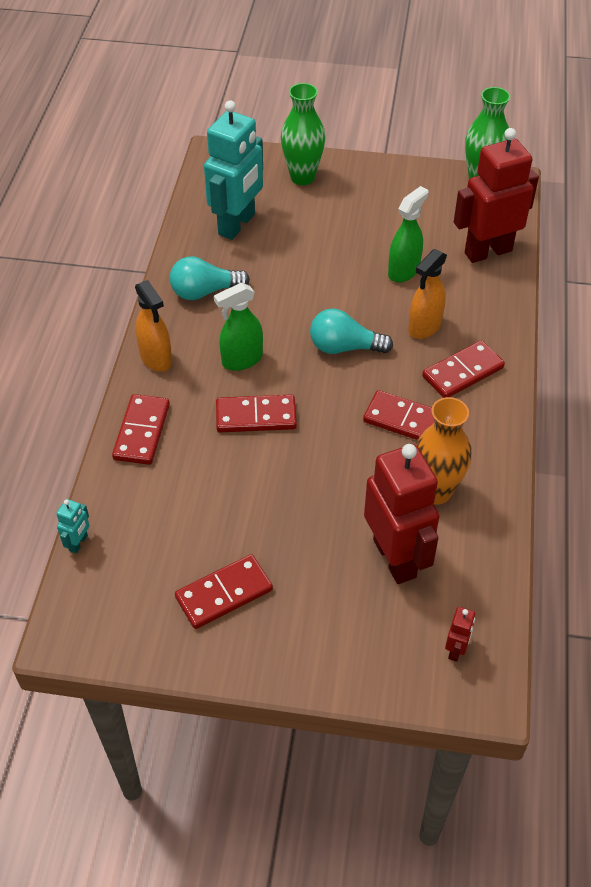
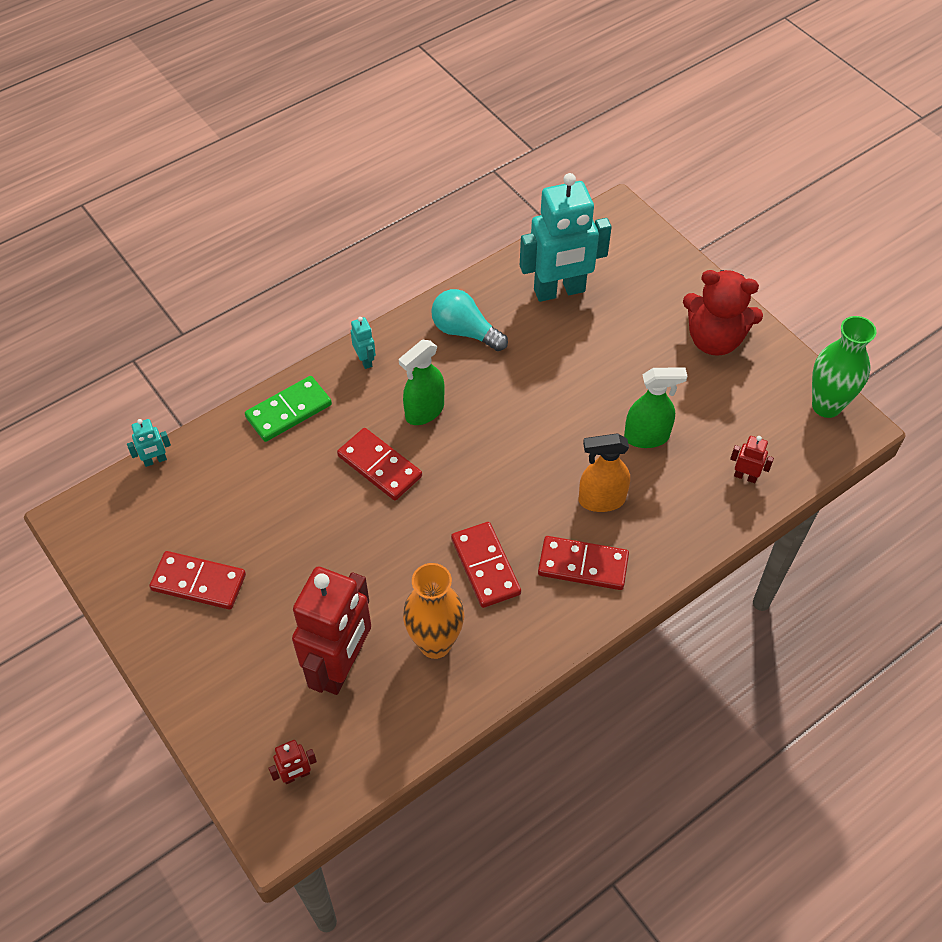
camera: 45 degrees right, 5 degrees up
red domino [112,394,170,465] -> green domino [245,376,332,442]
orange spray bottle [135,280,172,372] -> turquoise robot [351,317,376,369]
green spray bottle [214,283,263,371] -> green spray bottle turned 60 degrees counterclockwise [399,340,445,425]
green vase [281,83,325,185] -> none
turquoise light bulb [310,309,393,354] -> none
red robot [454,128,539,263] -> red robot [730,436,774,483], size x0.41
none -> red teddy bear [683,270,763,355]

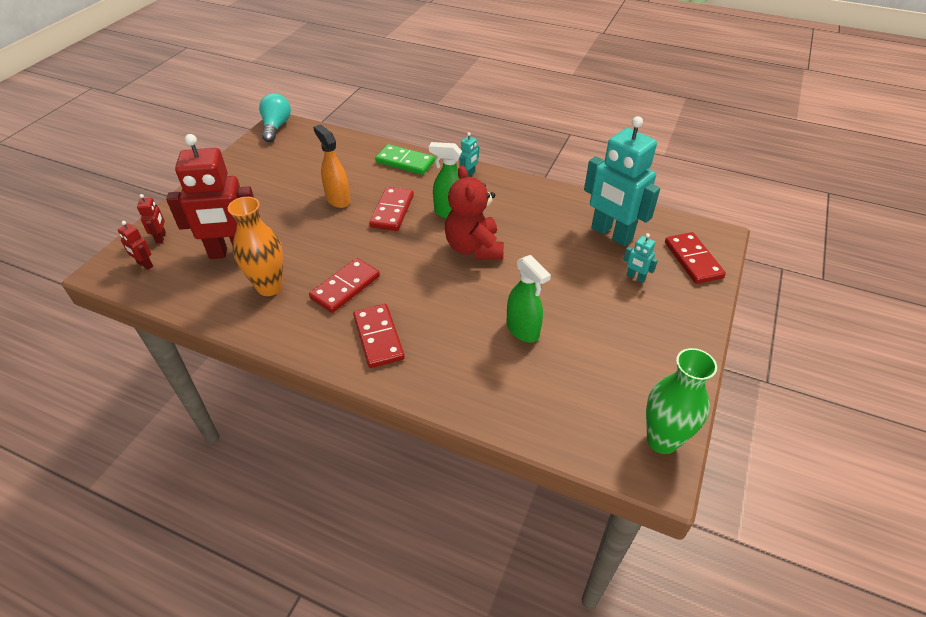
camera: 60 degrees right, 10 degrees down
turquoise robot [127,419,171,467] -> turquoise robot moved to [623,233,658,283]
red domino [149,551,246,610] -> red domino moved to [665,232,726,284]
turquoise light bulb [431,289,508,351] -> turquoise light bulb moved to [259,93,291,142]
orange spray bottle [579,433,630,512] -> orange spray bottle moved to [313,124,351,208]
red teddy bear [683,270,763,355] -> red teddy bear moved to [445,166,504,260]
red robot [730,436,774,483] -> red robot moved to [137,194,166,243]

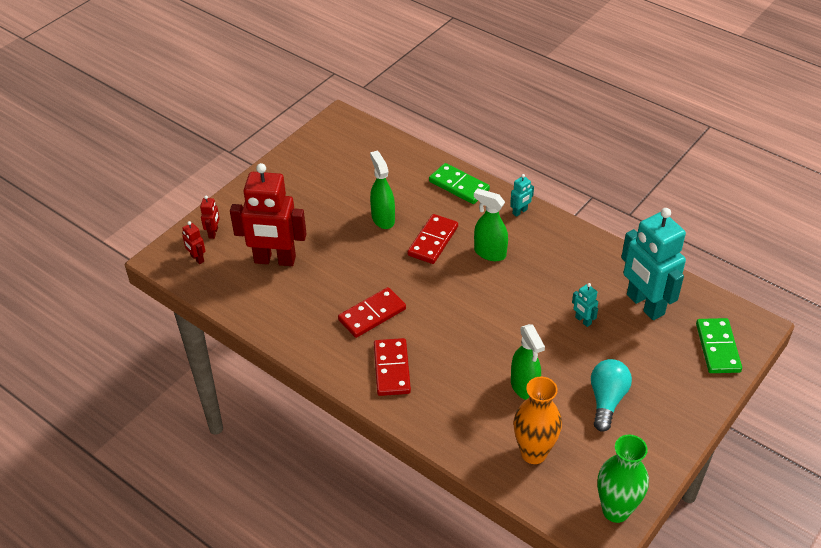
camera: 15 degrees right, 0 degrees up
orange vase [228,197,283,296] -> orange vase moved to [513,377,562,464]
turquoise light bulb [259,93,291,142] -> turquoise light bulb moved to [591,359,632,432]
orange spray bottle [313,124,351,208] -> green spray bottle [370,151,395,229]
red teddy bear [445,166,504,260] -> none
turquoise robot [623,233,658,283] -> turquoise robot moved to [572,283,598,327]
red domino [665,232,726,284] -> green domino [696,318,742,373]

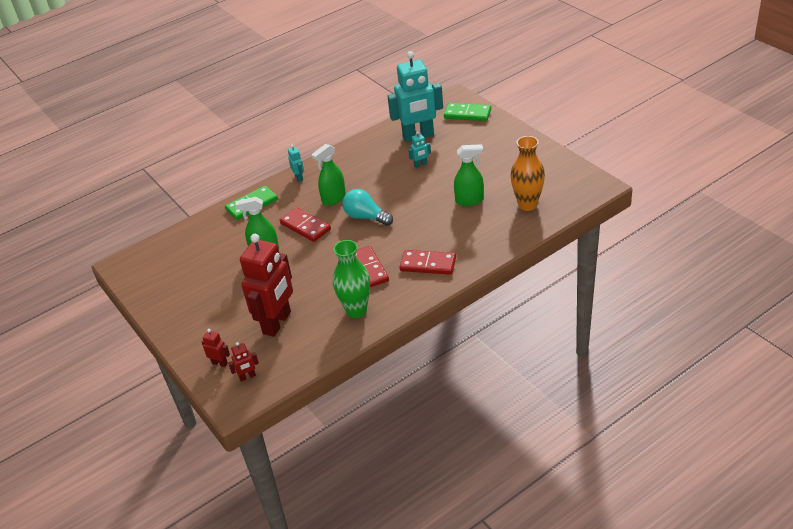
camera: 70 degrees left, 5 degrees down
turquoise light bulb [591,359,632,432] -> turquoise light bulb moved to [342,189,393,226]
green vase [598,435,649,523] -> green vase moved to [333,240,370,318]

